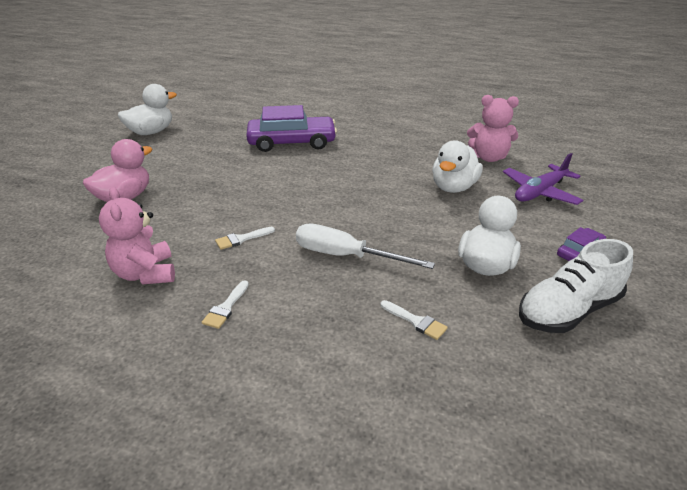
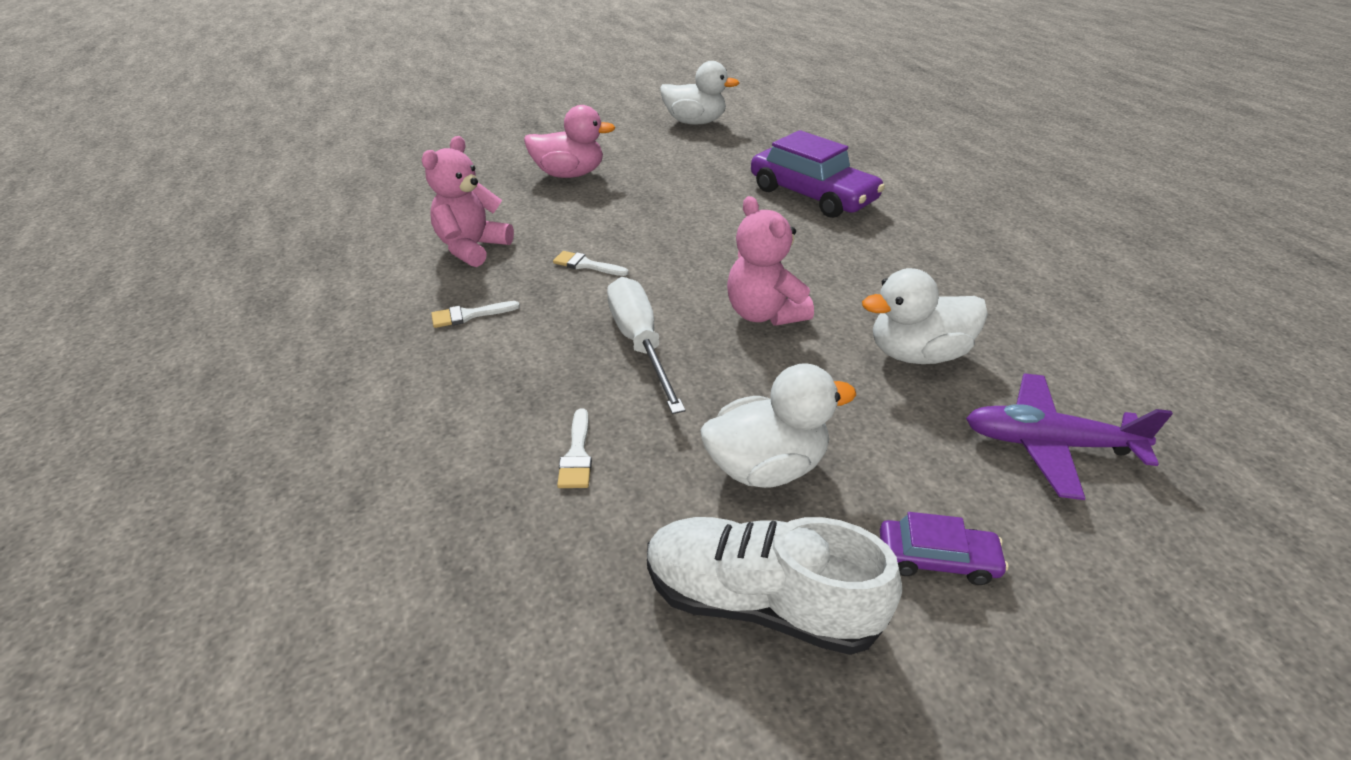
camera: 50 degrees right, 5 degrees up
pink teddy bear [467,95,519,162] -> pink teddy bear moved to [727,196,814,326]

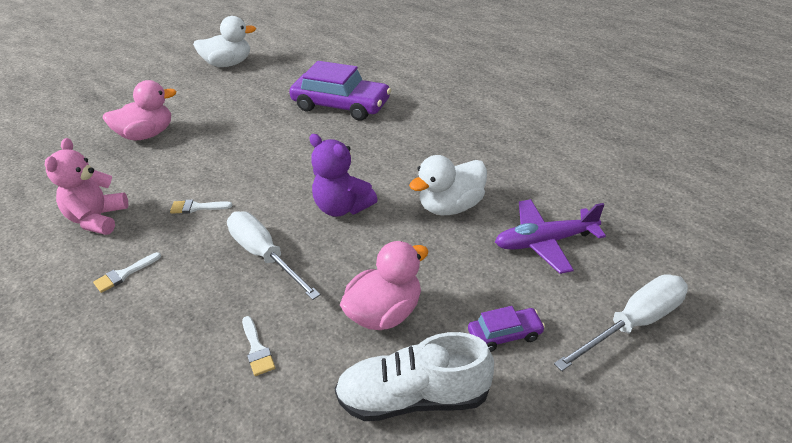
camera: 20 degrees left, 0 degrees up
white duck [700,363,856,488] -> pink duck [340,241,428,330]
pink teddy bear [727,196,814,326] -> purple teddy bear [309,134,378,217]
none -> white screwdriver [554,274,688,371]

